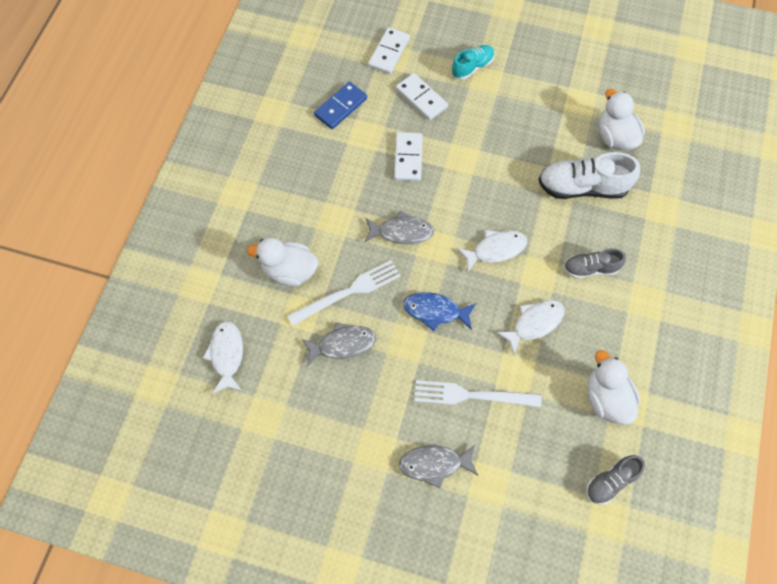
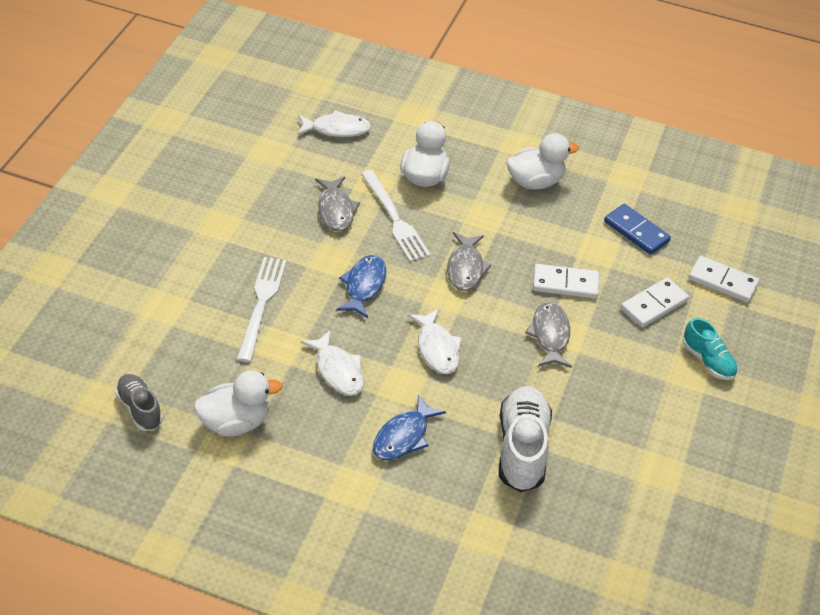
camera: 90 degrees right, 20 degrees down
grey fish [399,445,478,489] -> grey fish moved to [525,302,572,368]
grey shoe [563,248,626,279] -> blue fish [373,394,446,461]
white duck [599,89,645,151] -> white duck moved to [506,133,579,190]

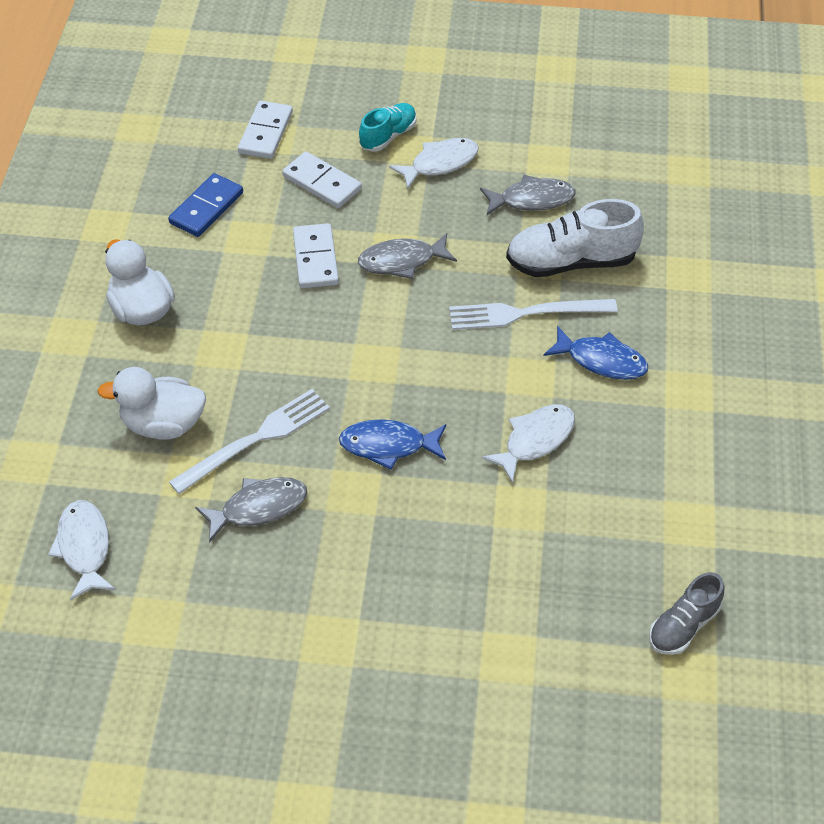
camera: 100 degrees left, 5 degrees up
white duck [194,371,282,437] -> none
white fork [237,257,287,362] -> white fork moved to [449,299,617,330]
white fish [408,309,462,374] -> white fish moved to [389,138,479,189]
grey fish [447,232,492,291] -> grey fish moved to [480,175,576,215]

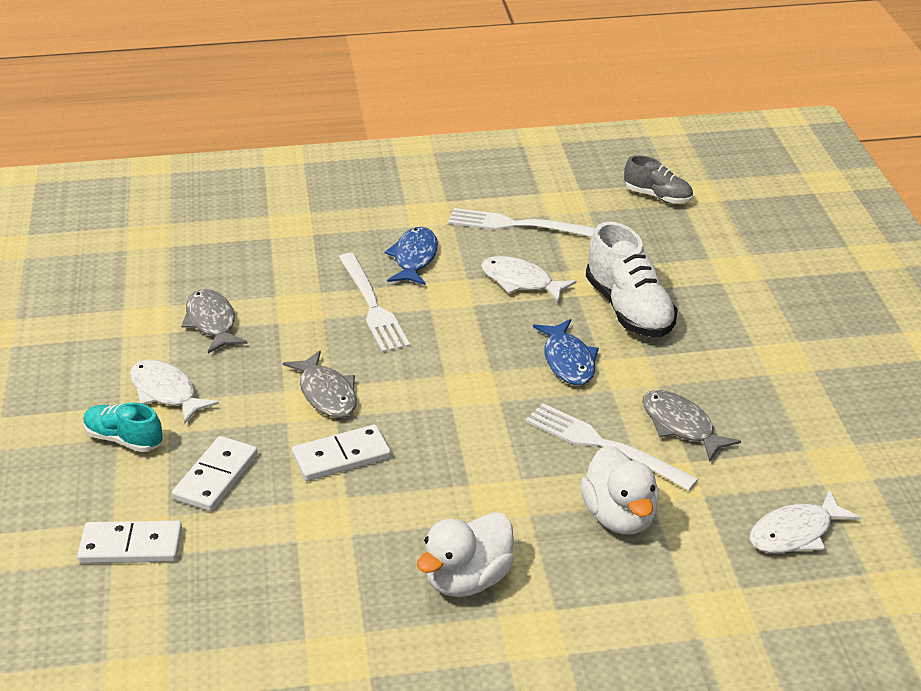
camera: 105 degrees left, 15 degrees down
blue domino [168,173,243,237] -> none
white shoe [506,199,644,277] -> white shoe moved to [586,222,678,337]
none -> white fork [448,208,595,237]

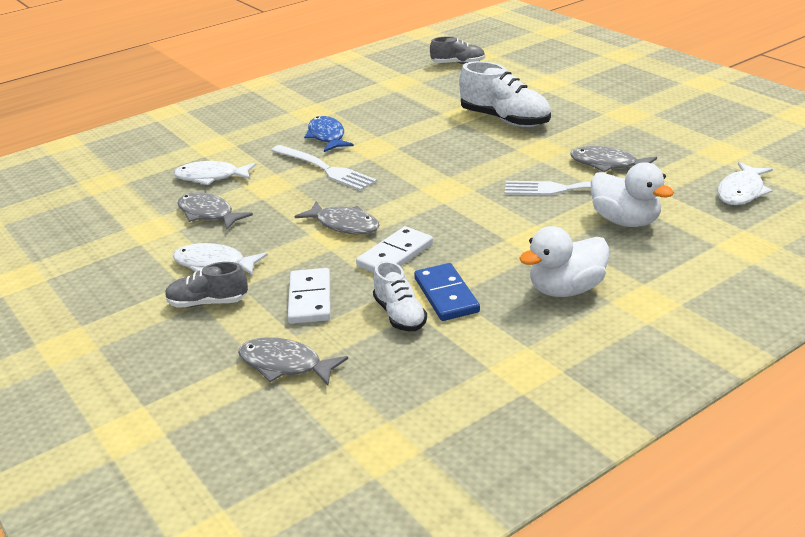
camera: 25 degrees left, 5 degrees down
white domino [77,521,182,563] -> grey fish [238,337,348,385]
turquoise shoe [83,403,163,452] -> grey shoe [165,262,248,308]
white duck [417,512,514,597] -> white duck turned 45 degrees clockwise [519,226,609,297]
white fork [448,208,595,237] -> none
white fish [481,256,577,303] -> white fish moved to [174,161,257,185]
blue fish [533,319,599,385] -> none
none -> white shoe [373,261,427,331]
none -> blue domino [414,263,480,321]

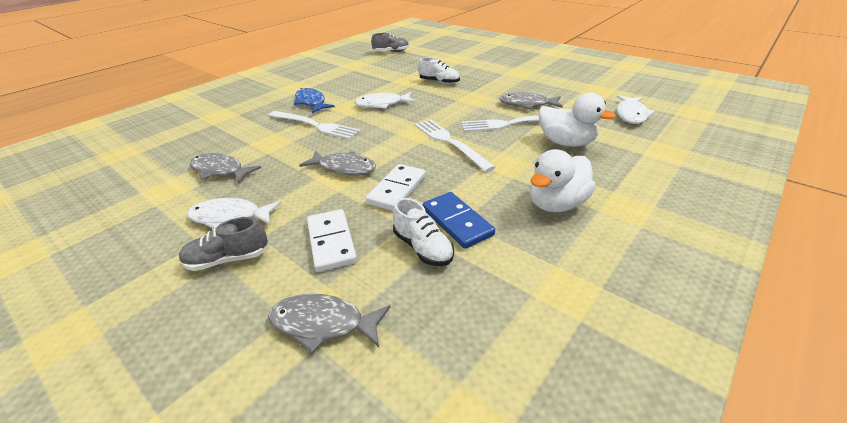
camera: 15 degrees left, 5 degrees up
white fish [174,161,257,185] -> white fish moved to [354,92,415,109]
white shoe [459,61,551,127] -> white shoe [418,57,460,84], size x0.60
none -> white fork [414,119,496,172]

